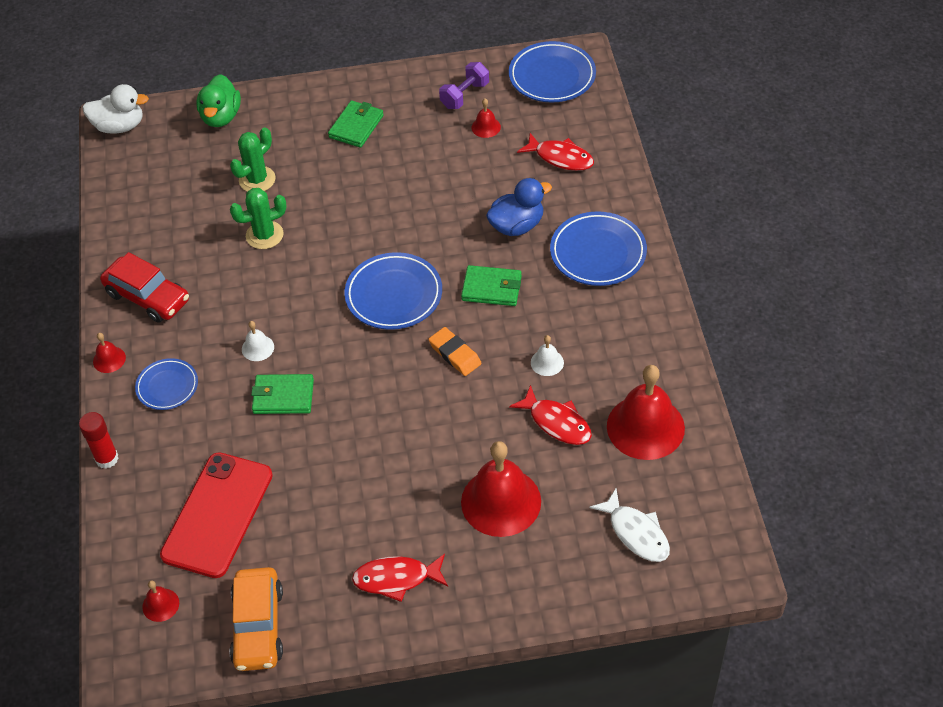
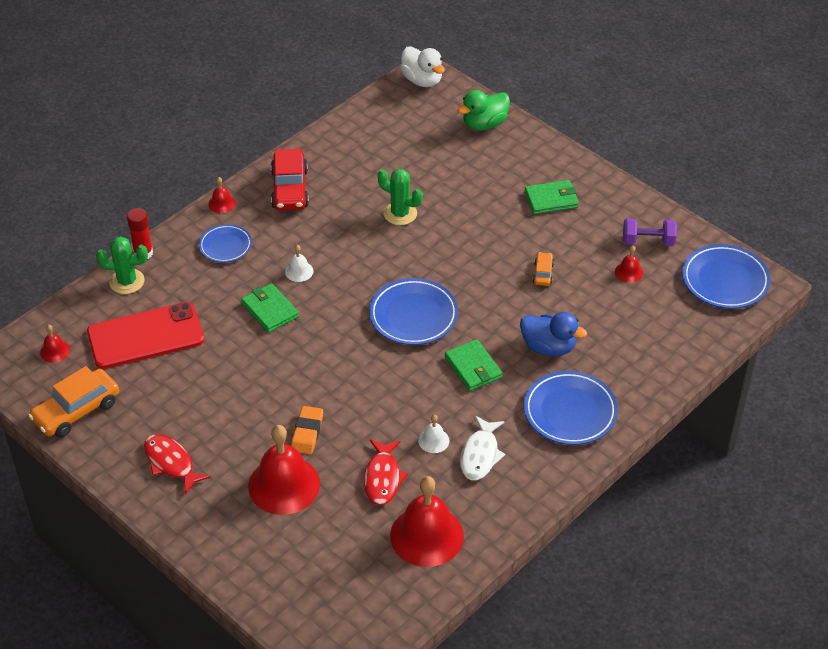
camera: 50 degrees right, 5 degrees down
green cactus [230,127,276,192] -> green cactus moved to [96,236,148,294]
orange eraser [428,327,482,376] -> orange eraser moved to [291,406,323,454]
red fish [517,133,594,171] -> none
white fish [590,489,670,562] -> white fish moved to [460,415,505,480]
none -> orange car [533,252,554,286]

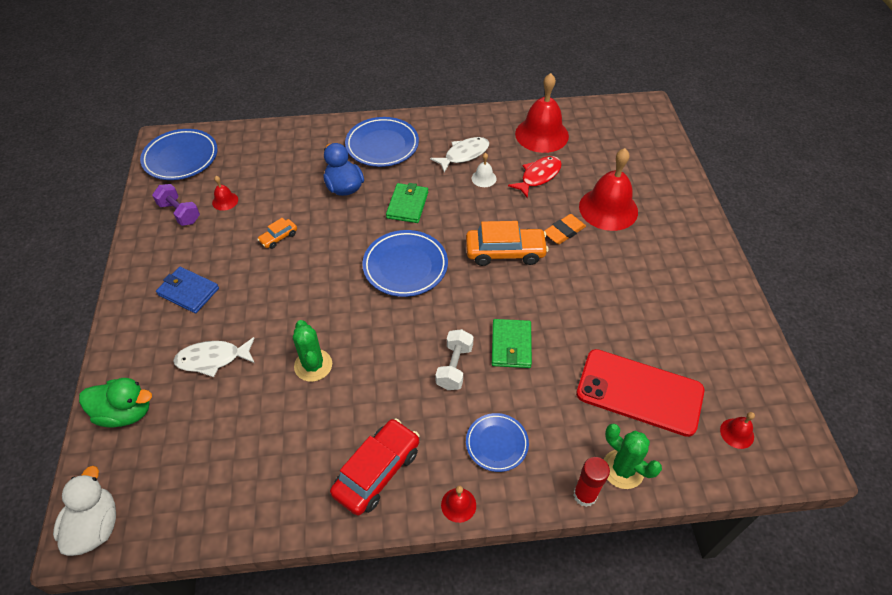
camera: 140 degrees left, 5 degrees up
orange car [28,366,119,438] -> orange car moved to [466,221,549,266]
red fish [144,435,210,495] -> none
white bell [285,245,313,282] -> white dumbbell [435,329,474,390]
green wallet [525,180,579,214] -> blue wallet [156,267,219,313]
none -> white fish [173,337,255,377]

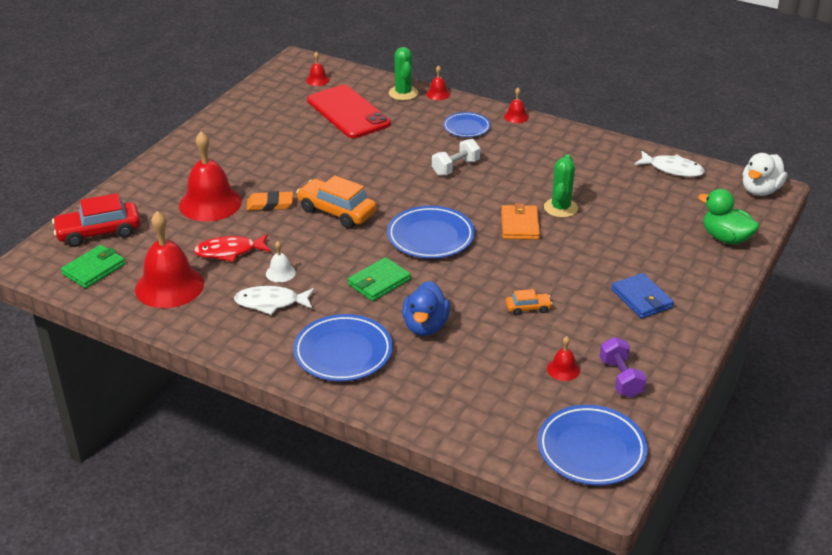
camera: 145 degrees left, 15 degrees down
white fish [173,337,255,377] -> white fish moved to [634,151,705,177]
red car [330,418,420,516] -> red car moved to [52,193,140,247]
green wallet [492,319,532,368] -> green wallet moved to [61,245,126,288]
red glue stick [573,457,610,507] -> red bell [426,65,450,100]
none -> orange wallet [501,203,540,240]

